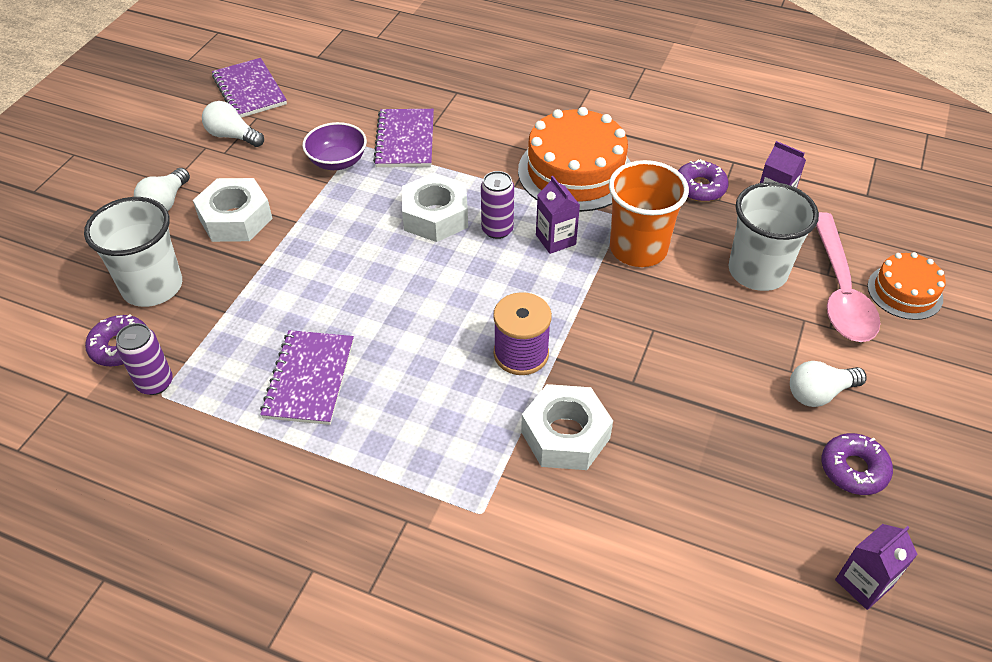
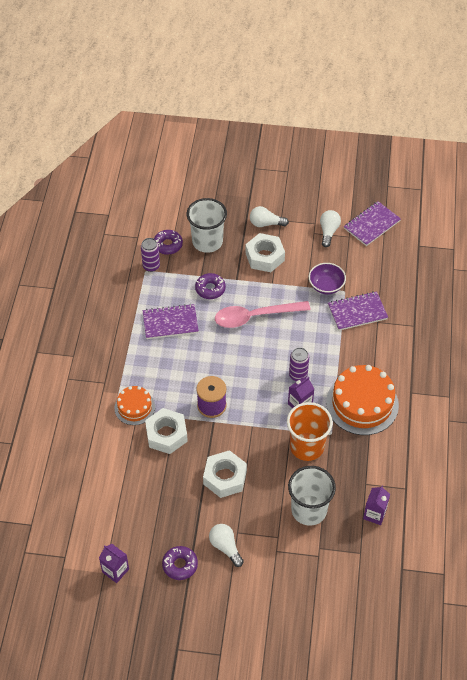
camera: 75 degrees right, 5 degrees up
white nut [402,173,468,242] -> white nut moved to [203,450,247,498]
purple donut [678,159,729,202] -> purple donut moved to [195,273,226,299]
pink spoon [816,212,880,342] -> pink spoon moved to [215,301,311,328]
orange cake [868,252,946,320] -> orange cake moved to [115,386,155,425]

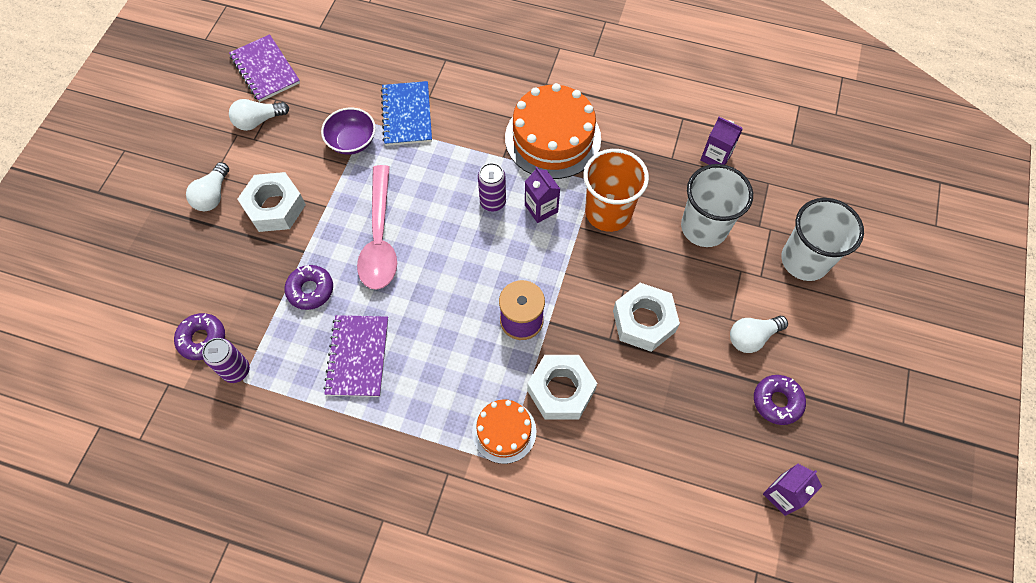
camera: 80 degrees left, 10 degrees up
white cup [187,198,227,253] -> white cup moved to [781,198,864,281]
white light bulb [320,210,341,247] -> white light bulb turned 45 degrees counterclockwise [229,99,289,131]
purple notebook [328,291,388,331] -> blue notebook [381,81,432,146]

